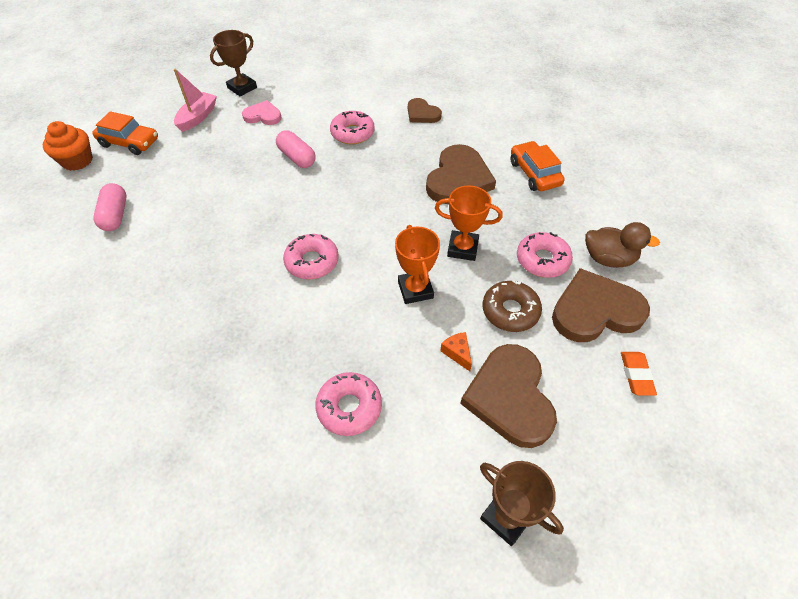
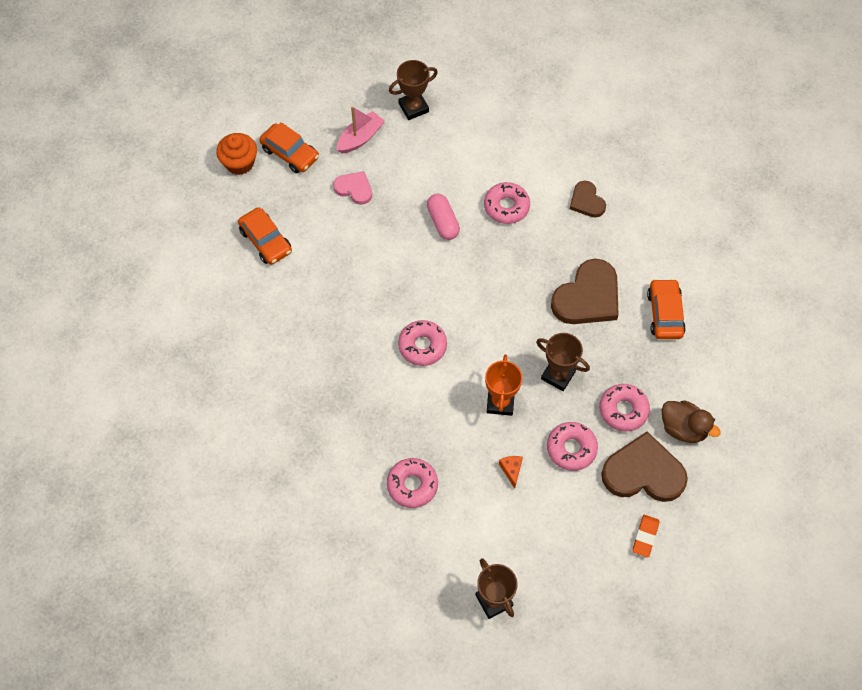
camera: 20 degrees right, 10 degrees up
pink capsule [94,183,126,231] -> orange car [238,208,292,265]
pink heart [242,100,282,125] -> pink heart moved to [333,171,372,205]
orange trophy [435,185,503,261] -> brown trophy [536,333,590,391]
brown heart [460,344,557,448] -> none
brown donut [483,280,542,332] -> pink donut [547,422,598,471]

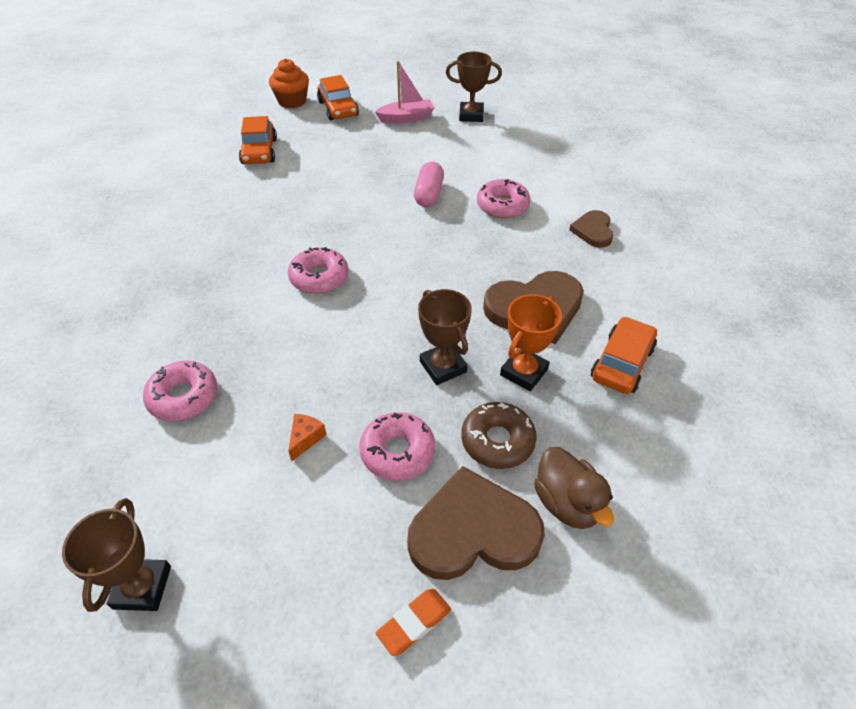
camera: 30 degrees right, 15 degrees down
pink heart [333,171,372,205] -> none
orange trophy [485,354,522,416] -> orange trophy moved to [500,294,562,391]
pink donut [599,384,650,431] -> brown donut [461,402,537,469]
brown heart [601,432,688,502] -> brown heart turned 45 degrees counterclockwise [407,466,545,580]

